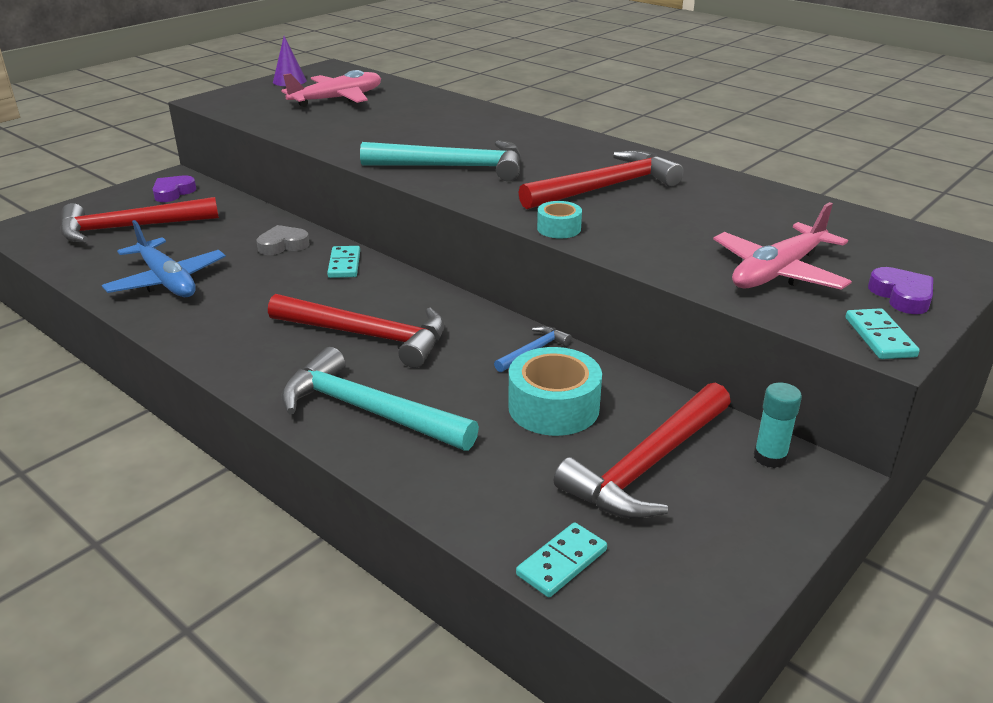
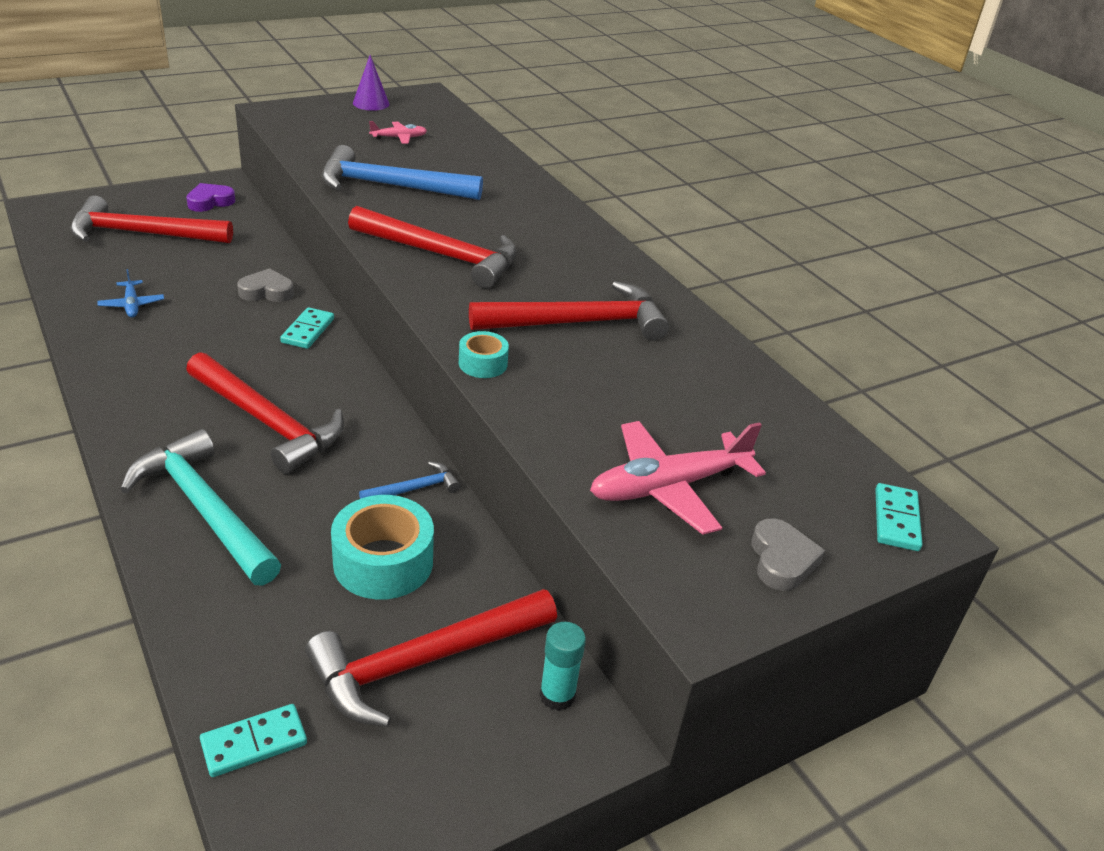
camera: 15 degrees right, 5 degrees up
blue plane [102,220,226,297] -> blue plane [98,269,164,318], size x0.50
pink plane [281,70,381,107] -> pink plane [369,121,427,144], size x0.50
turquoise hammer [360,140,521,181] -> red hammer [348,206,517,289]
turquoise domino [845,308,920,359] -> turquoise domino moved to [875,483,922,551]
purple heart [868,267,933,314] -> grey heart [751,518,825,591]
none -> blue hammer [322,145,483,200]

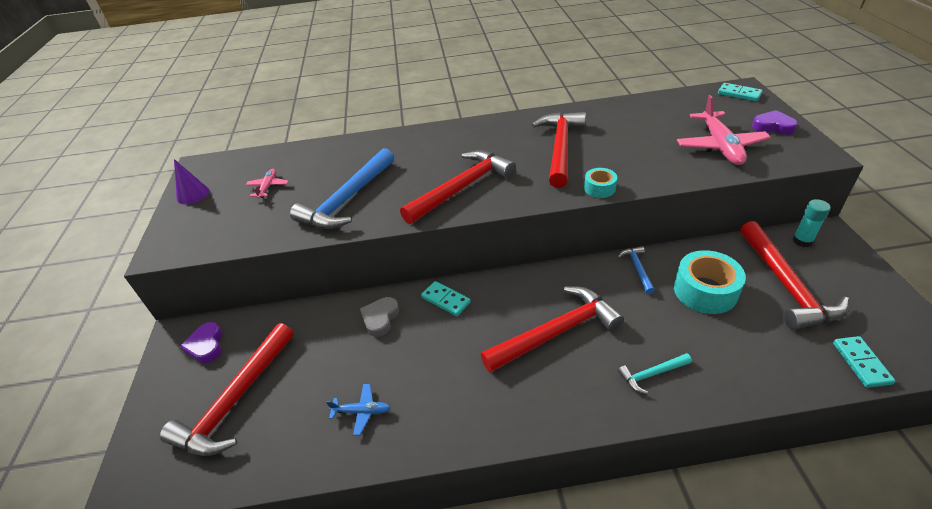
camera: 60 degrees left, 5 degrees up
turquoise hammer [120,429,281,586] -> turquoise hammer [618,353,692,394], size x0.47
grey heart [751,518,825,591] -> purple heart [752,110,798,135]

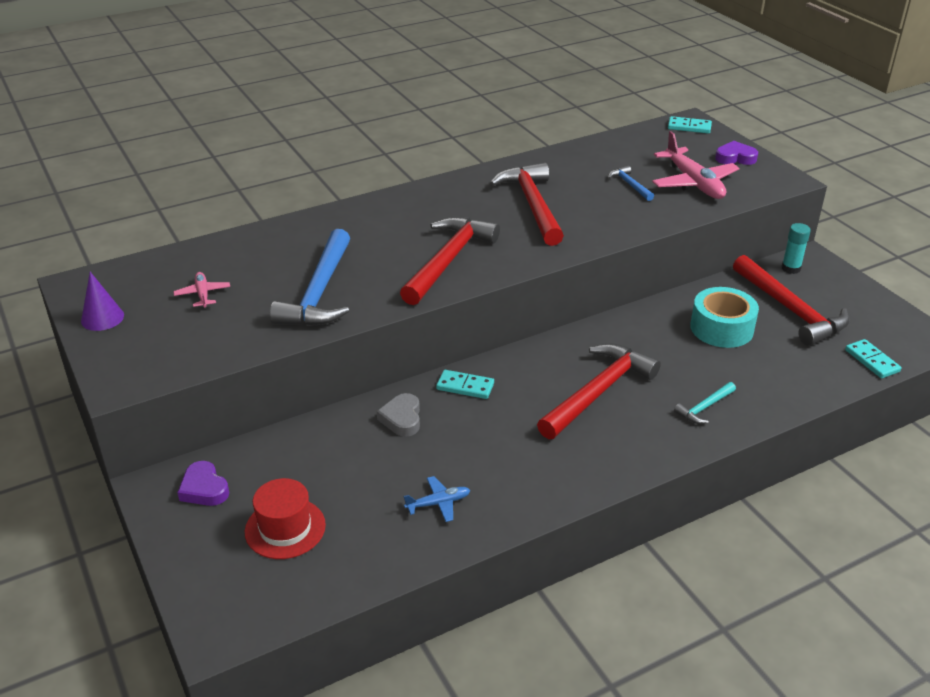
camera: 25 degrees left, 5 degrees down
red hammer [160,323,294,456] -> red hat [245,478,326,559]
turquoise tape [584,168,617,198] -> none
blue hammer [618,246,655,294] -> blue hammer moved to [608,165,654,201]

